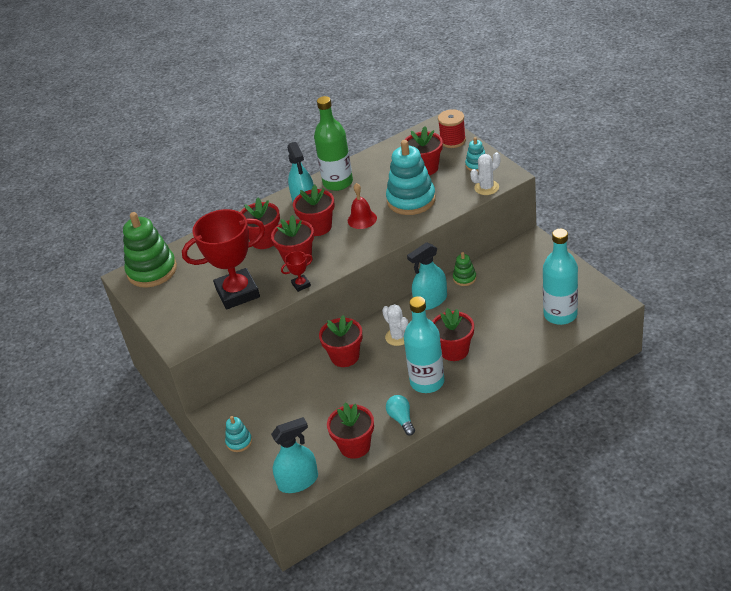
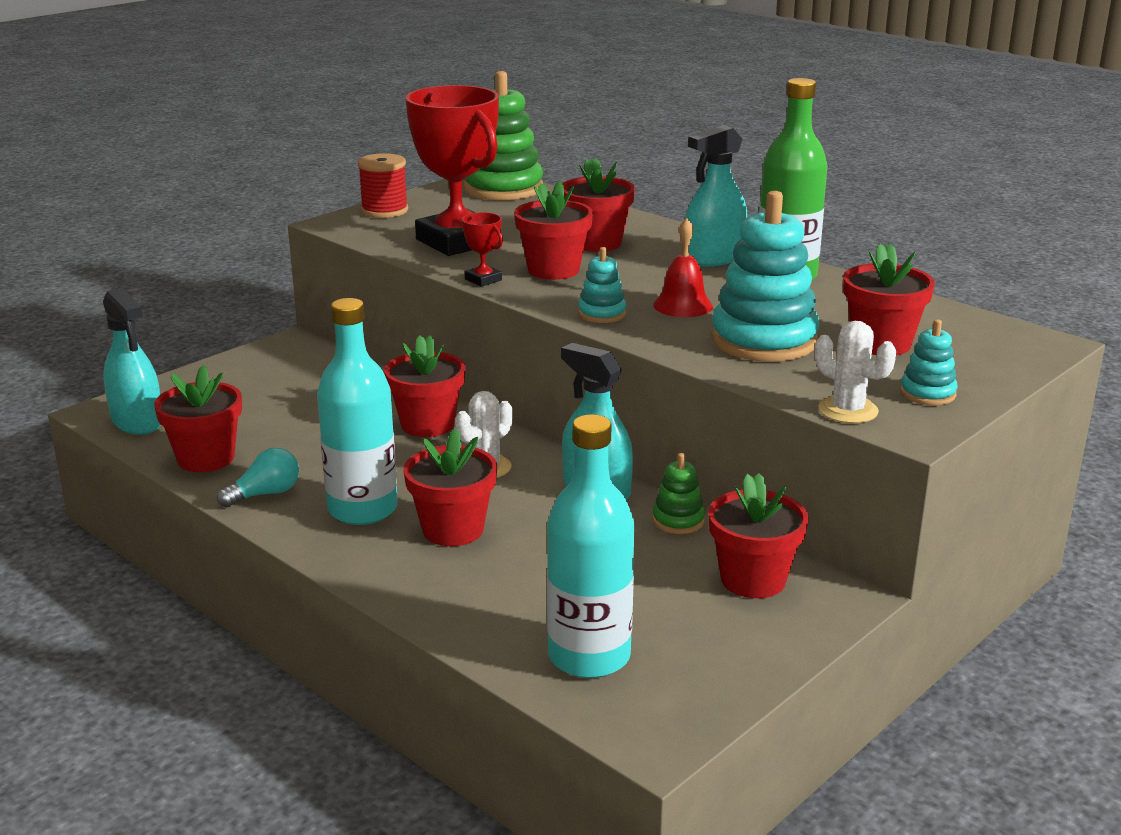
camera: 70 degrees right, 15 degrees down
turquoise stacking toy [225,416,252,452] -> turquoise stacking toy moved to [578,247,626,323]
red flower pot [293,185,334,236] -> red flower pot moved to [708,473,809,598]
red spool [438,109,466,148] -> red spool moved to [358,153,408,218]

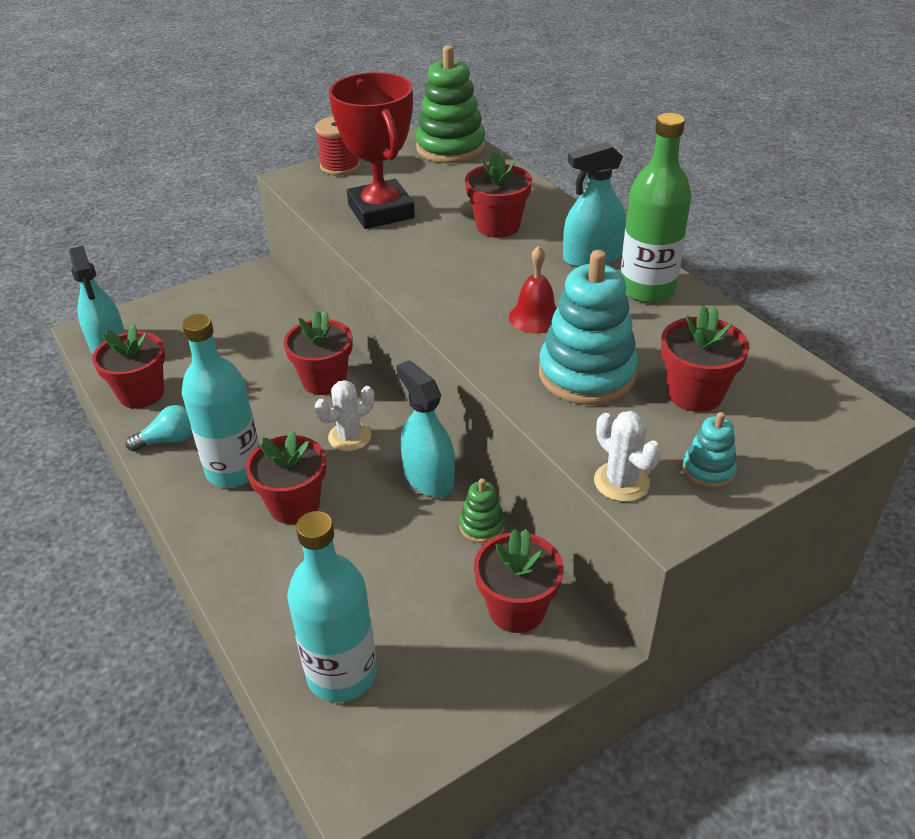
camera: 15 degrees right, 15 degrees up
red trophy [462,212,503,287] -> none
red flower pot [514,181,593,280] -> none
turquoise stacking toy [578,247,626,323] -> none

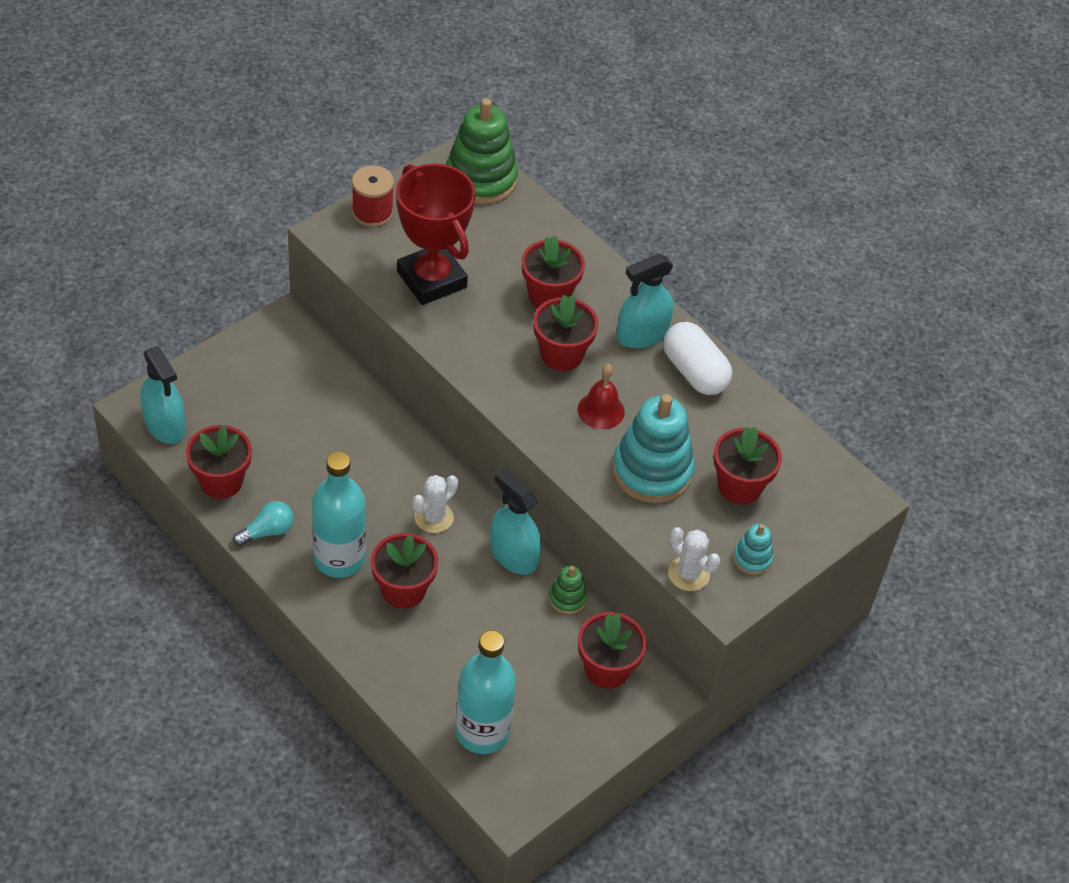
camera: 15 degrees left, 10 degrees up
red flower pot [283,310,353,395] -> red flower pot moved to [533,294,598,371]
green bottle [621,113,692,303] -> white capsule [663,322,732,395]

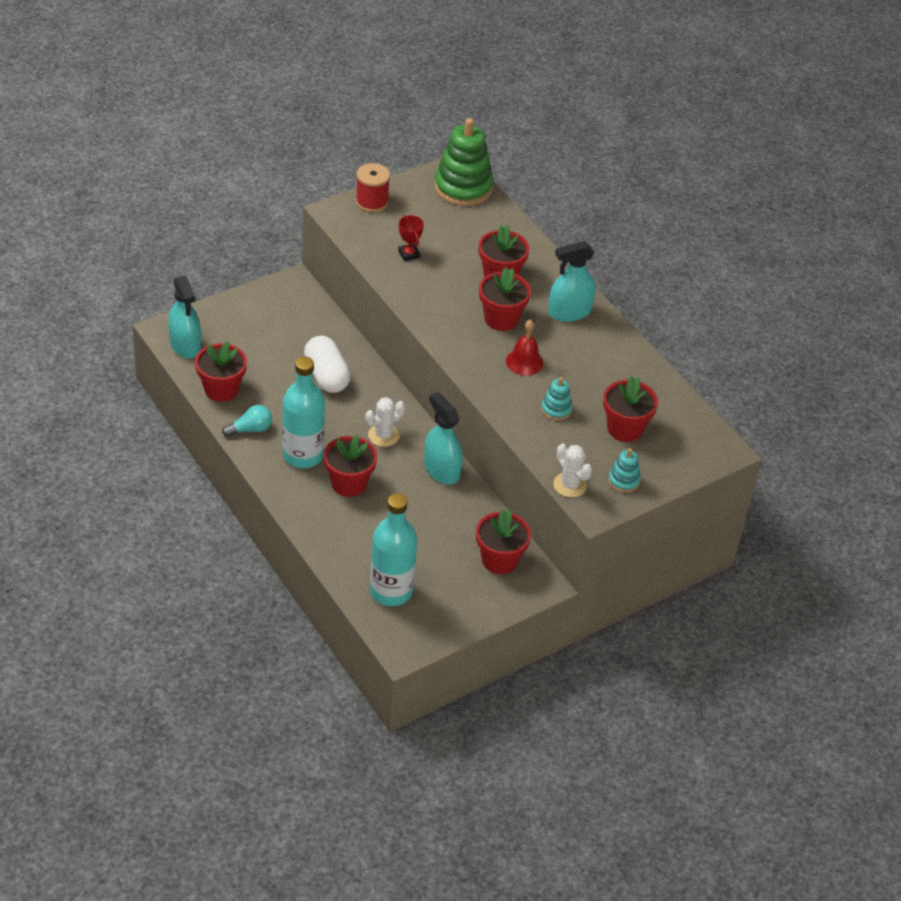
camera: 10 degrees right, 5 degrees down
red trophy [396,163,475,305] -> red trophy [398,215,424,261], size x0.41
green stacking toy [549,566,587,614] -> none
turquoise stacking toy [612,394,695,503] -> turquoise stacking toy [541,377,572,421], size x0.48
white capsule [663,322,732,395] -> white capsule moved to [304,336,351,393]

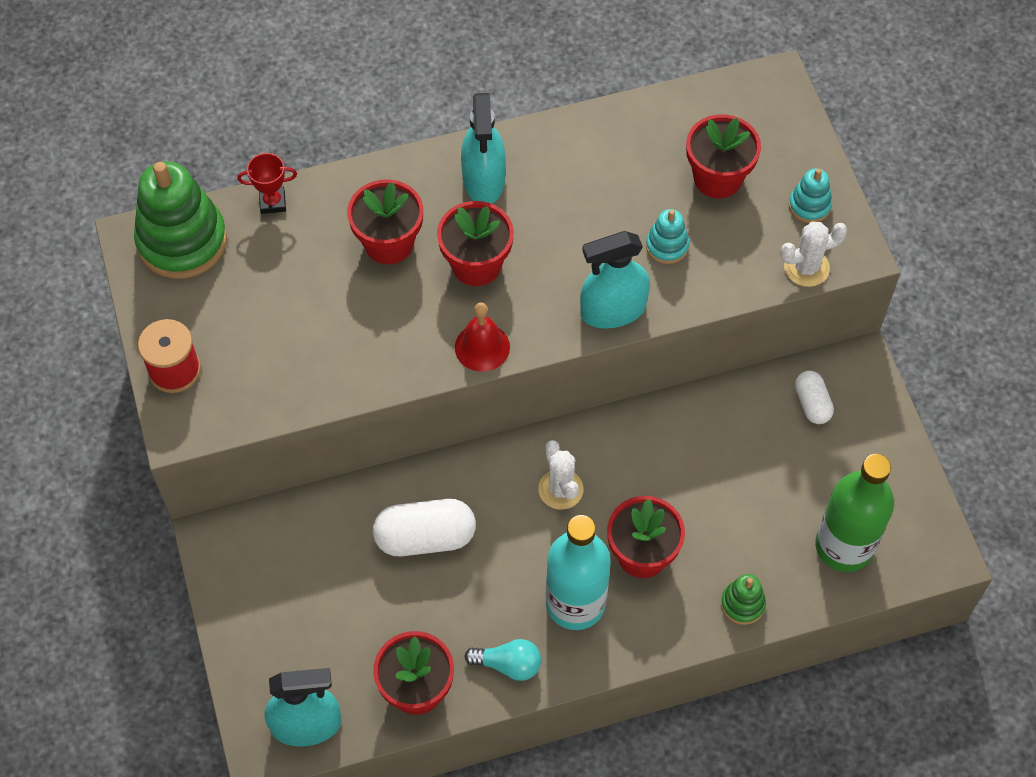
camera: 70 degrees left, 15 degrees up
turquoise light bulb [222,405,272,437] -> turquoise light bulb turned 105 degrees clockwise [464,639,541,681]
turquoise bottle [370,493,417,606] -> green bottle [815,454,894,572]
red trophy [398,215,424,261] -> red trophy moved to [237,153,297,214]
turquoise spray bottle [424,392,463,485] -> turquoise spray bottle moved to [580,231,650,329]
red flower pot [476,510,531,574] -> white capsule [795,371,834,424]
red bell [506,320,544,376] -> red bell moved to [455,302,510,372]
none -> green stacking toy [721,574,766,625]

